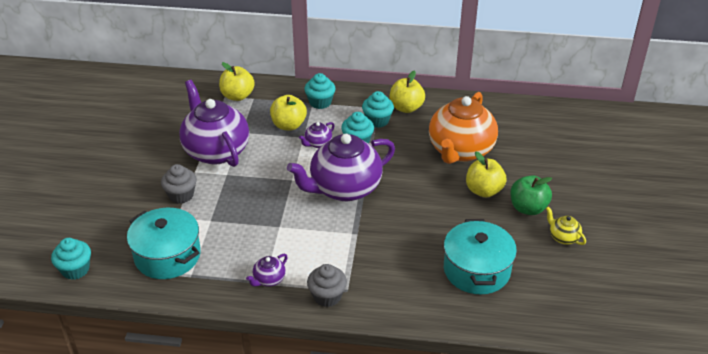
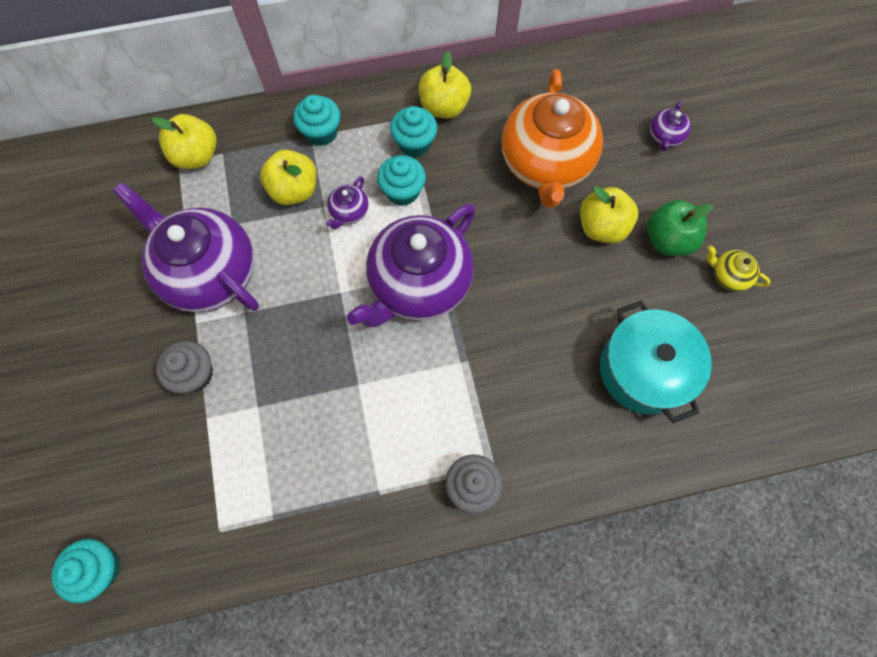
camera: 20 degrees left, 30 degrees up
turquoise pot [127,208,201,279] -> none
purple teapot [246,254,288,287] -> purple teapot moved to [650,101,691,152]

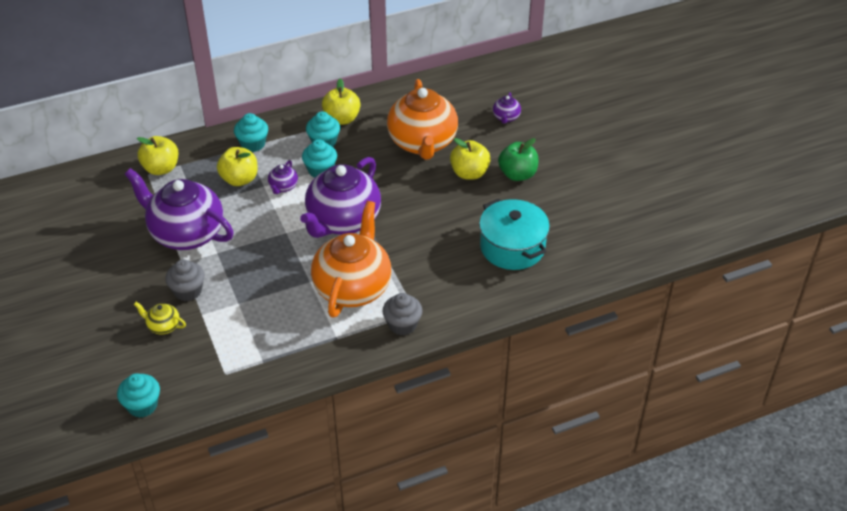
camera: 10 degrees left, 25 degrees down
yellow teapot [707,245,771,292] -> yellow teapot moved to [134,302,186,335]
none -> orange teapot [311,201,391,317]

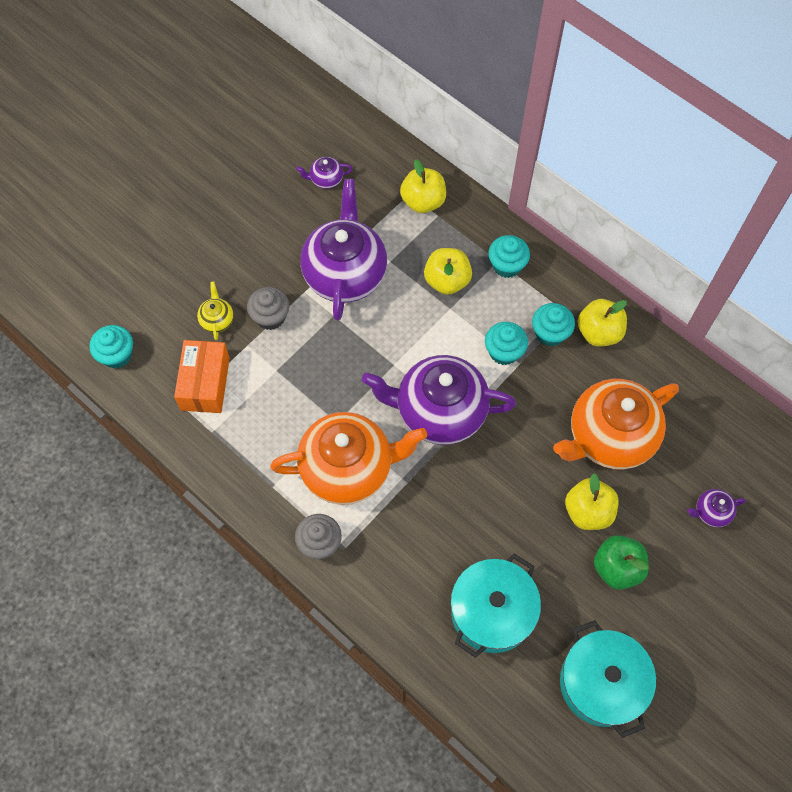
camera: 65 degrees right, 20 degrees up
purple teapot [268,160,298,194] -> purple teapot moved to [296,157,352,189]
none -> orange box [174,340,230,413]
none -> turquoise pot [560,620,656,738]

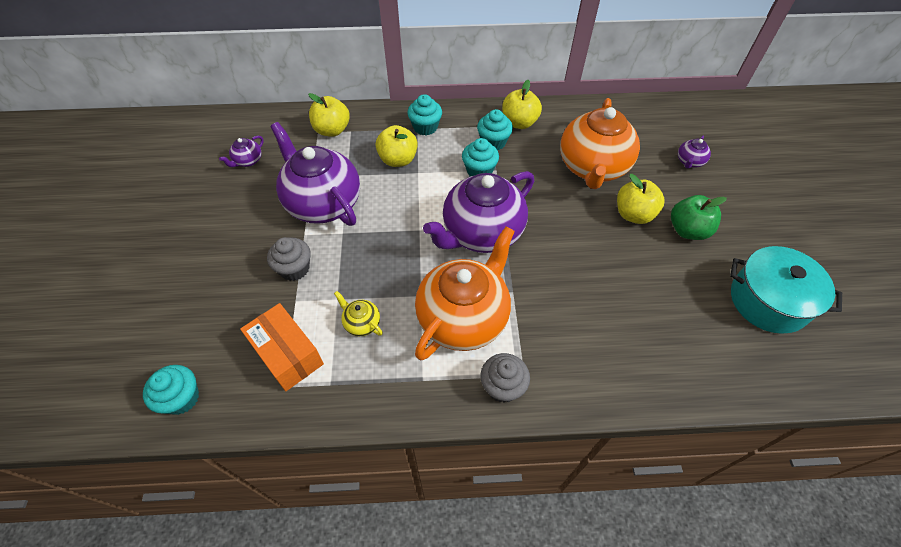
camera: 45 degrees left, 10 degrees down
yellow teapot [197,282,234,340] -> yellow teapot moved to [334,291,383,336]
turquoise pot [450,553,541,658] -> none

